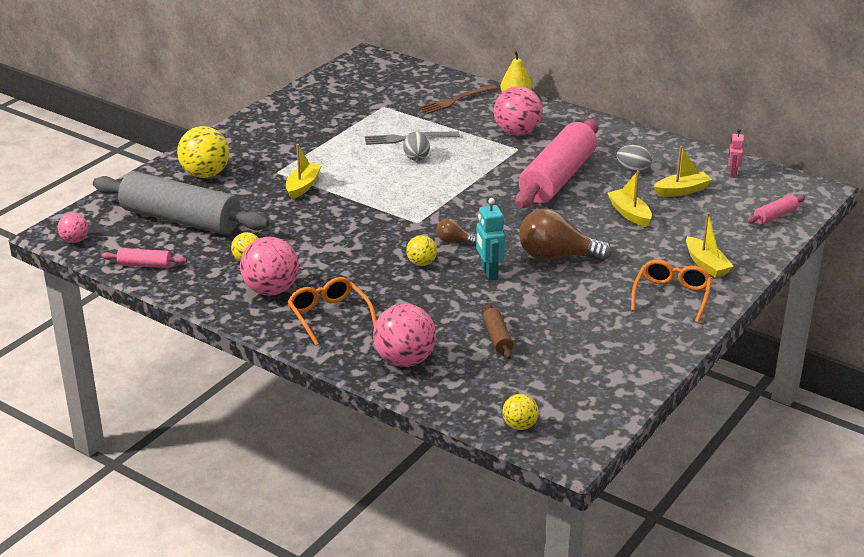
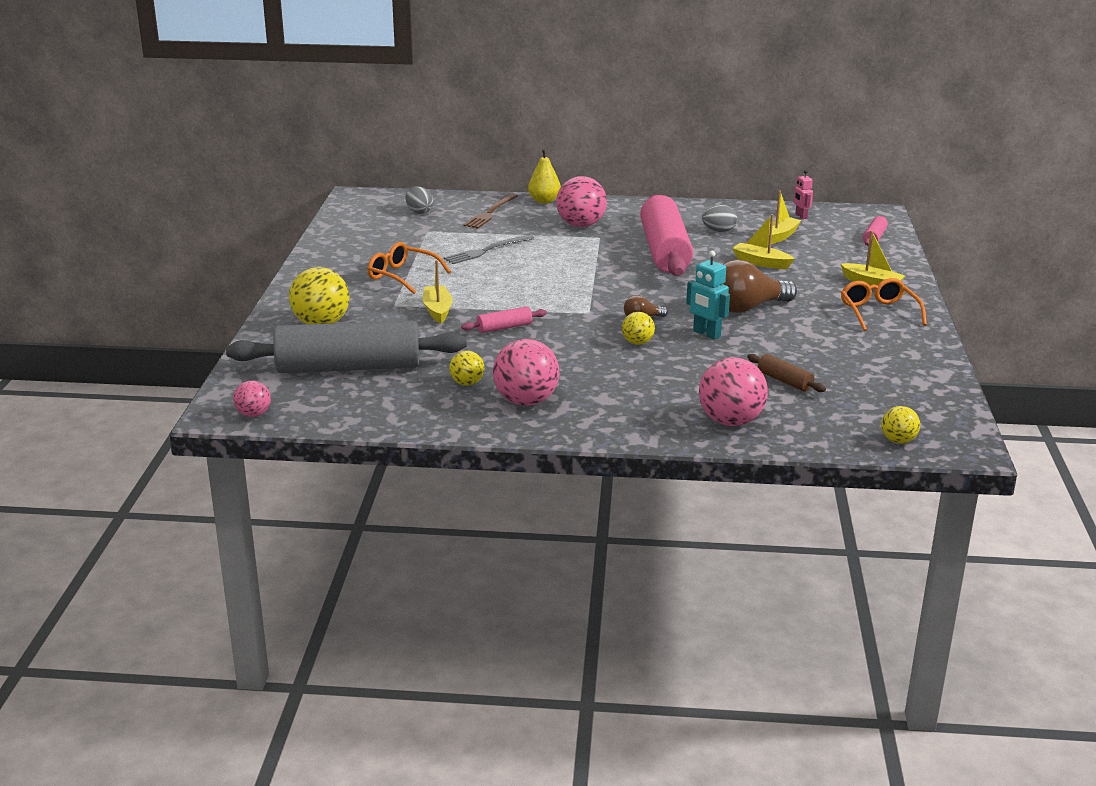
camera: 30 degrees left, 5 degrees down
pink rolling pin [101,248,187,268] -> pink rolling pin moved to [461,306,547,333]
orange glasses [288,277,377,345] -> orange glasses moved to [367,242,451,294]
grey egg [403,131,430,161] -> grey egg moved to [405,186,434,214]

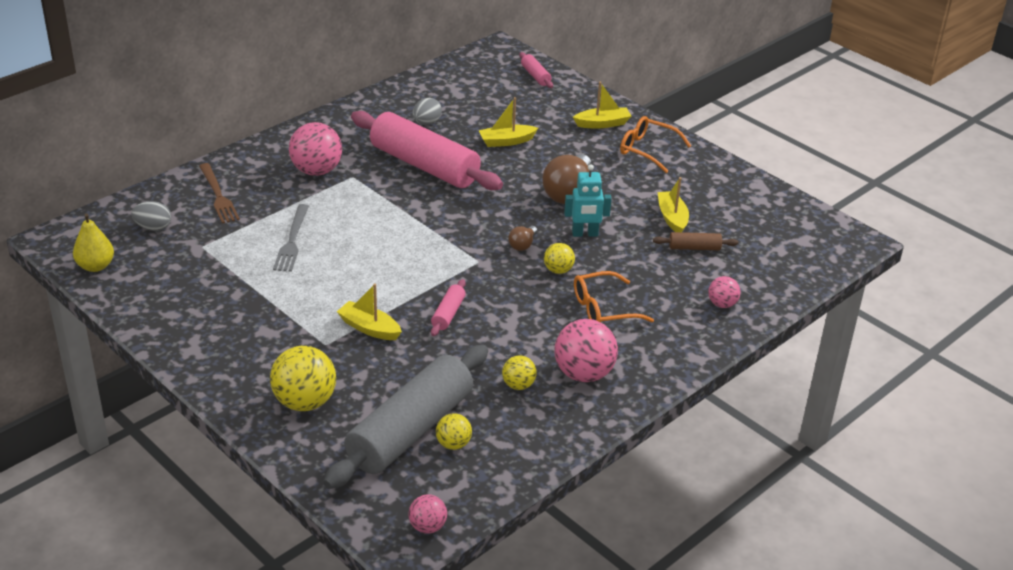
camera: 50 degrees left, 10 degrees up
orange glasses [367,242,451,294] -> orange glasses moved to [574,271,654,322]
yellow pear [528,149,561,204] -> yellow pear moved to [73,213,114,272]
pink ball [699,357,768,426] -> pink ball [708,276,740,308], size x0.54
yellow boat [768,191,801,244] -> yellow boat moved to [657,177,689,232]
pink robot [794,170,813,219] -> none
yellow ball [881,406,920,444] -> yellow ball moved to [436,413,472,450]

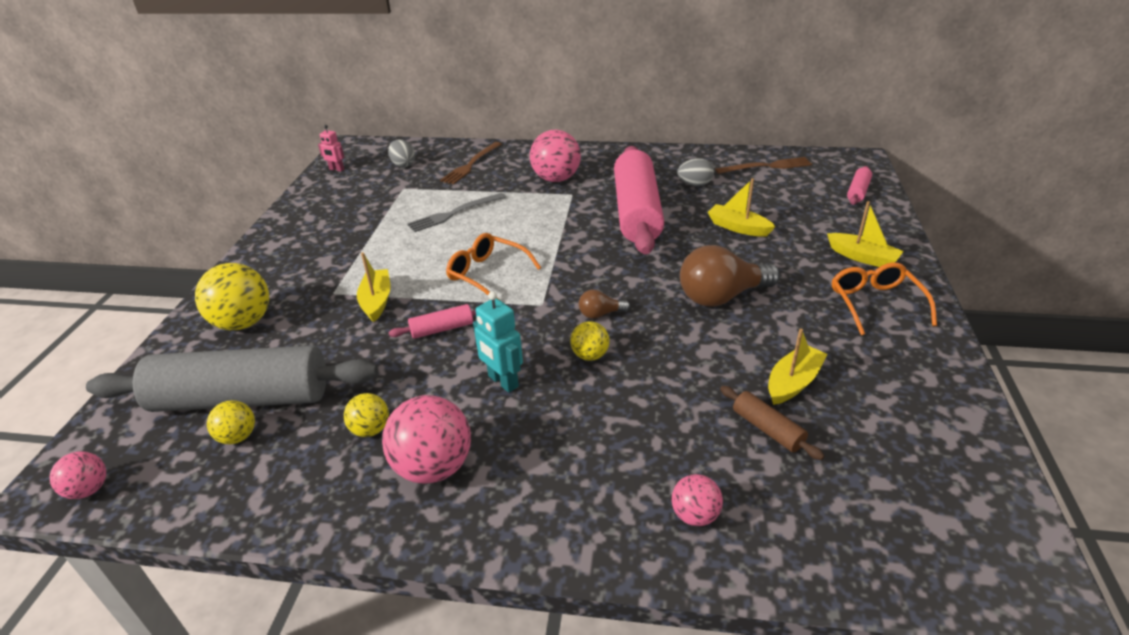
camera: 55 degrees right, 0 degrees up
yellow pear [73,213,114,272] -> pink robot [318,125,345,172]
turquoise robot [564,164,612,237] -> turquoise robot moved to [473,291,523,392]
orange glasses [574,271,654,322] -> orange glasses moved to [446,233,541,301]
none -> brown fork [715,157,812,174]

